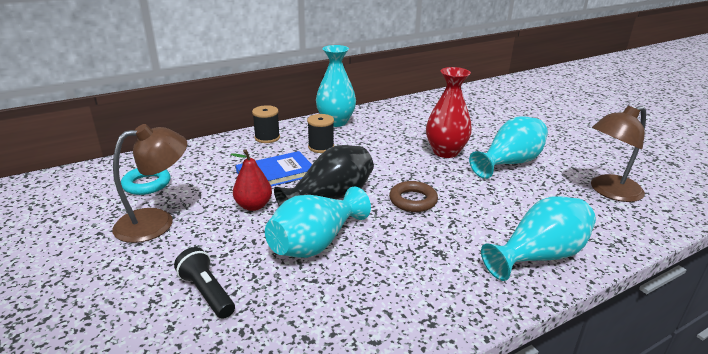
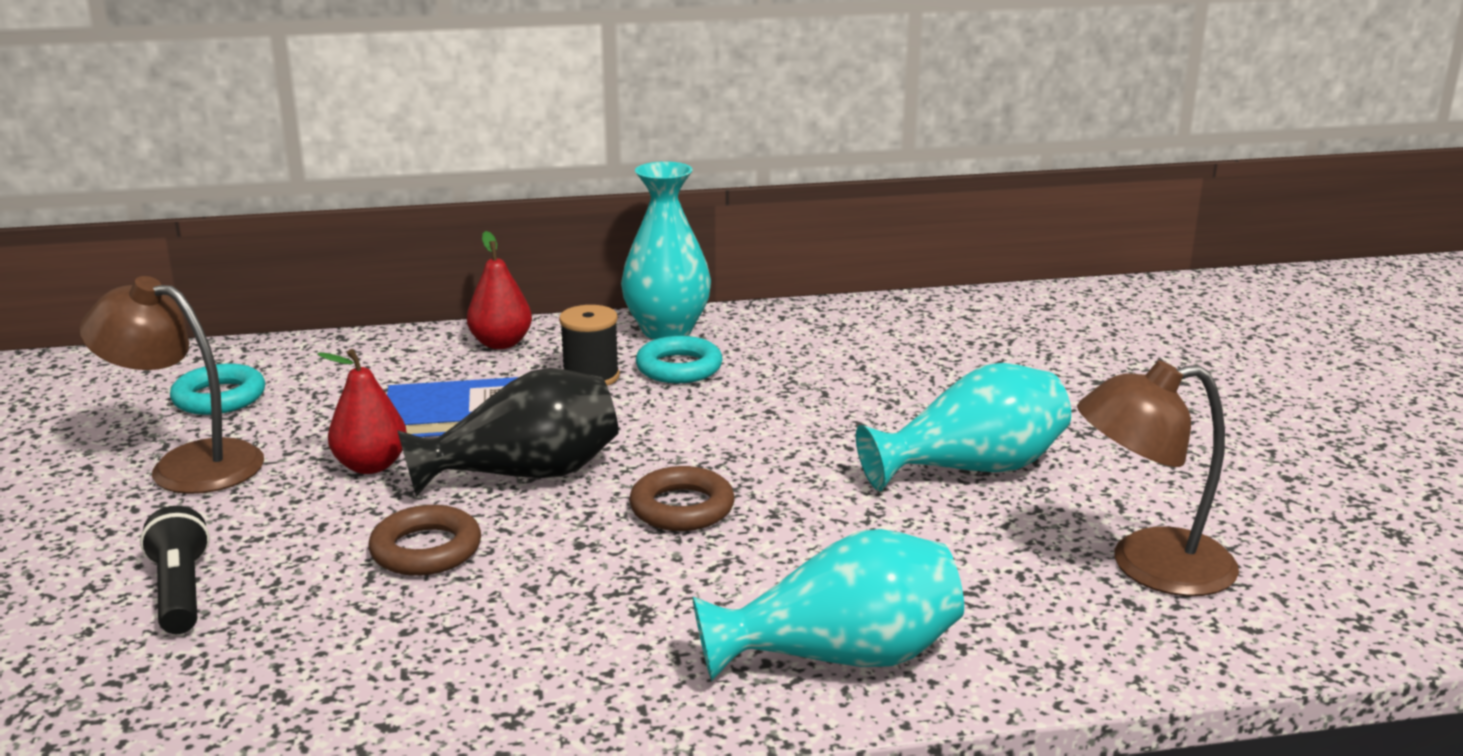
camera: 20 degrees right, 5 degrees down
brown lamp [112,124,187,243] -> brown lamp turned 150 degrees counterclockwise [79,276,264,494]
black spool [252,105,280,143] -> red pear [467,231,532,349]
turquoise vase [265,187,371,258] -> brown ring [368,505,481,576]
red vase [426,67,472,158] -> none
none -> turquoise ring [636,336,723,383]

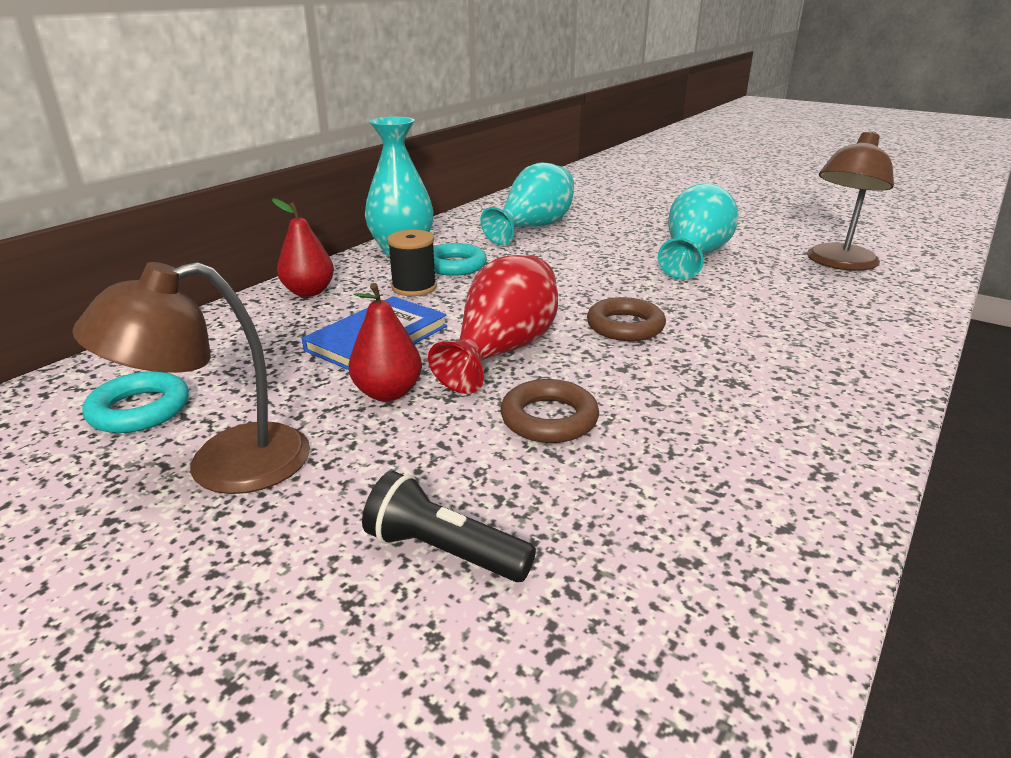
camera: 45 degrees left, 5 degrees up
black vase [397,368,619,497] -> red vase [428,255,558,394]
turquoise vase [692,529,964,682] -> turquoise vase moved to [480,162,574,245]

